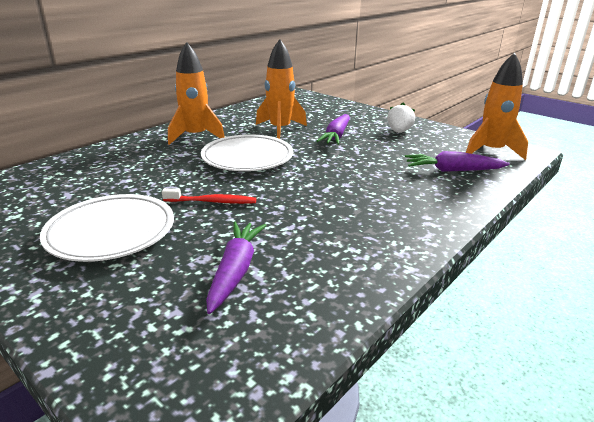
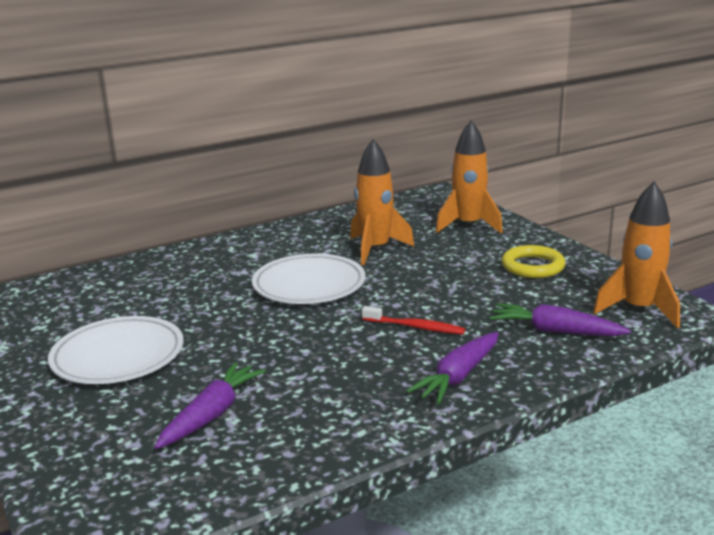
camera: 20 degrees right, 5 degrees down
red toothbrush [162,188,256,204] -> red toothbrush moved to [362,306,465,334]
orange rocket [168,42,225,145] -> orange rocket moved to [436,120,503,234]
purple carrot [317,114,350,145] -> purple carrot moved to [406,332,499,404]
white strawberry [387,102,415,133] -> yellow ring [502,245,566,278]

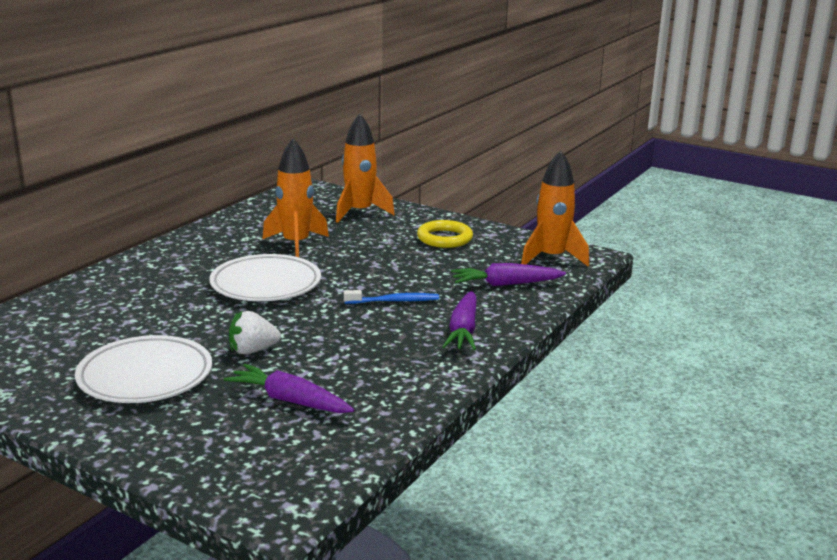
camera: 30 degrees left, 0 degrees up
purple carrot [155,362,266,449] -> purple carrot turned 60 degrees counterclockwise [224,364,354,413]
red toothbrush [362,306,465,334] -> blue toothbrush [344,290,439,304]
none -> white strawberry [229,311,281,354]

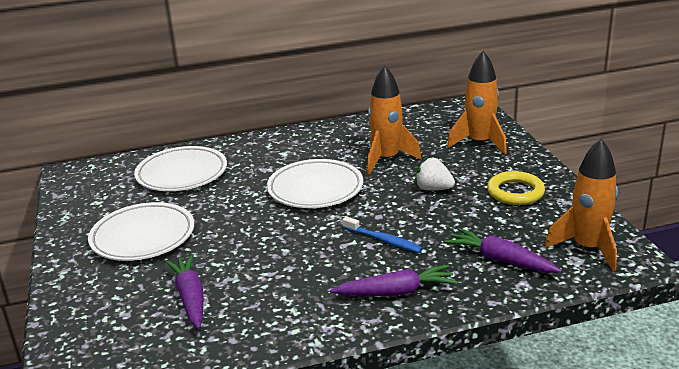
camera: 45 degrees right, 5 degrees up
white strawberry [229,311,281,354] -> white strawberry moved to [415,157,455,190]
purple carrot [442,291,476,350] -> purple carrot turned 150 degrees counterclockwise [330,265,457,296]
none -> white plate [134,146,227,191]

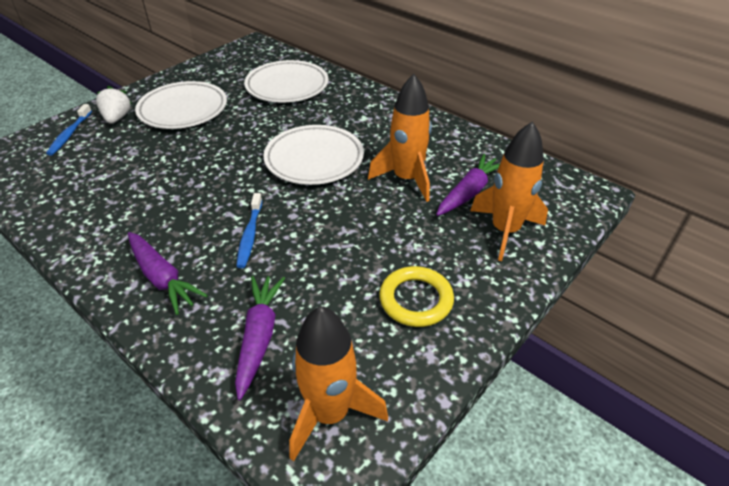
camera: 55 degrees right, 15 degrees up
purple carrot [164,254,204,329] -> purple carrot moved to [436,154,500,216]
white strawberry [415,157,455,190] -> white strawberry moved to [96,86,132,123]
none -> blue toothbrush [46,104,92,156]

